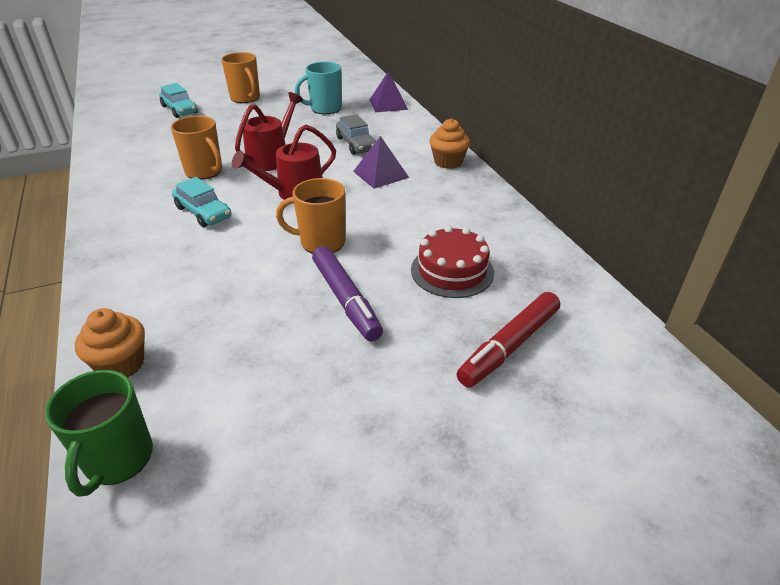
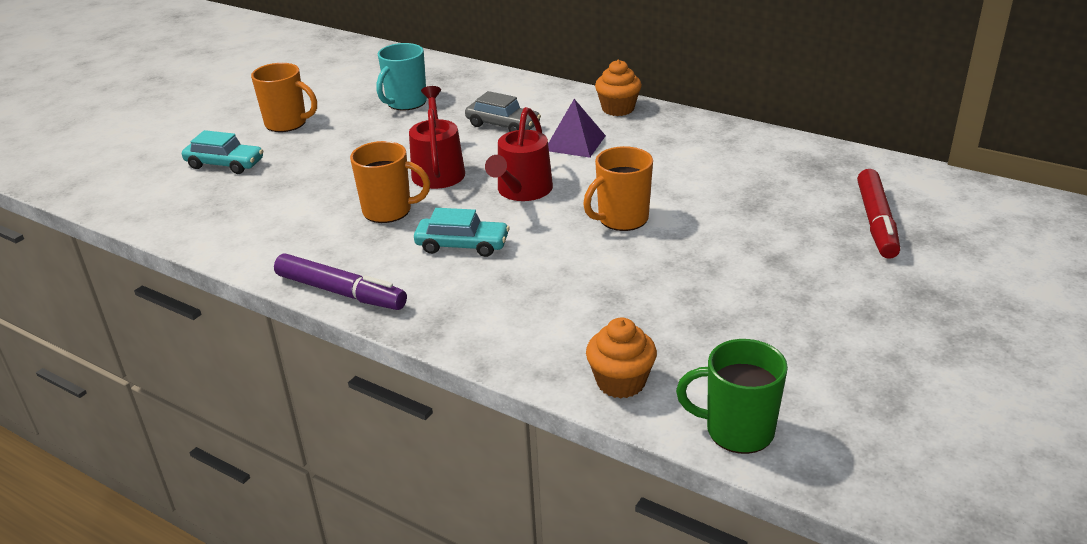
camera: 35 degrees left, 5 degrees down
green mug [45,370,153,497] -> green mug turned 135 degrees clockwise [676,339,788,454]
purple marker [312,246,383,341] -> purple marker moved to [274,254,407,310]
purple pyramid [369,71,408,112] -> none
red cake [411,226,494,298] -> none

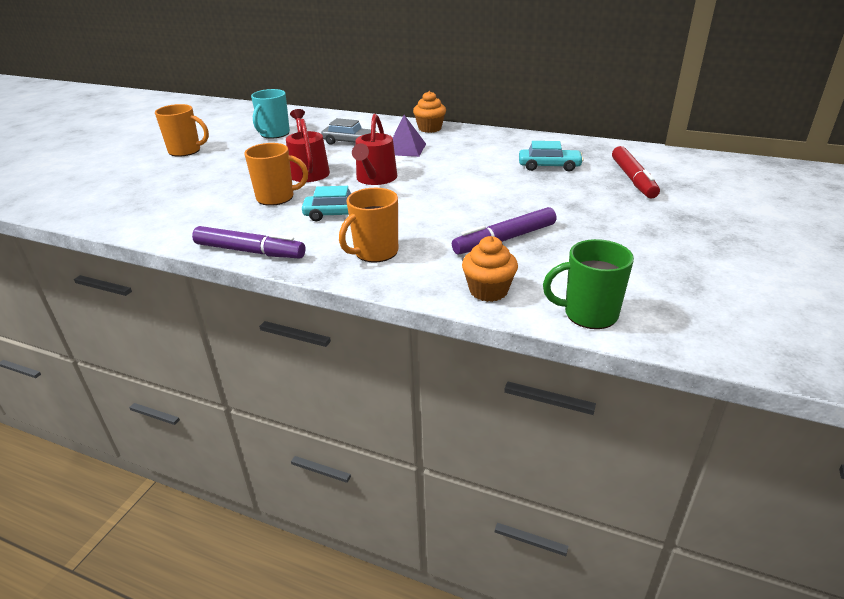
camera: 10 degrees left, 0 degrees up
turquoise car [182,130,263,174] -> turquoise car moved to [519,141,584,171]
orange mug [583,146,653,231] -> orange mug moved to [339,188,398,263]
none -> purple marker [452,207,556,255]

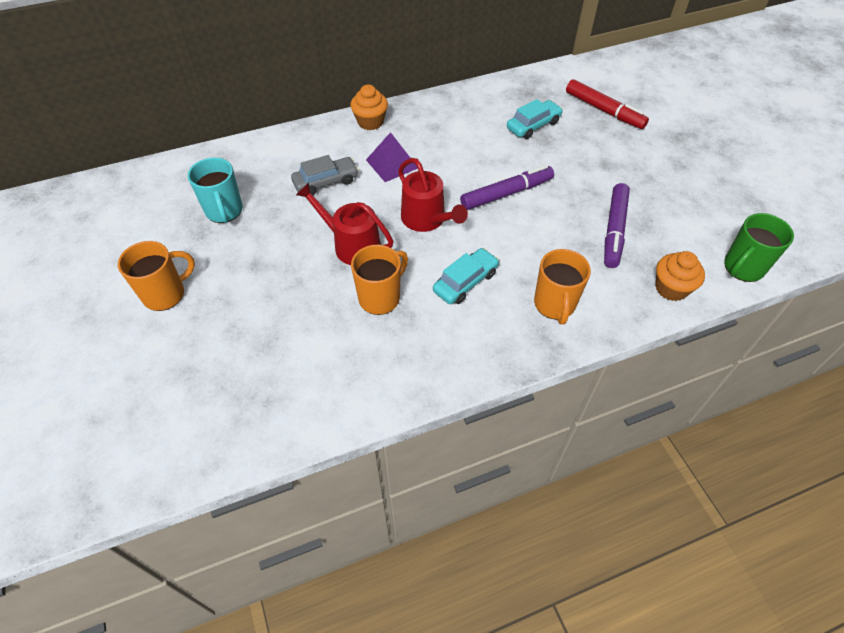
camera: 45 degrees left, 20 degrees up
purple marker [192,226,306,259] -> purple marker moved to [460,165,554,210]

